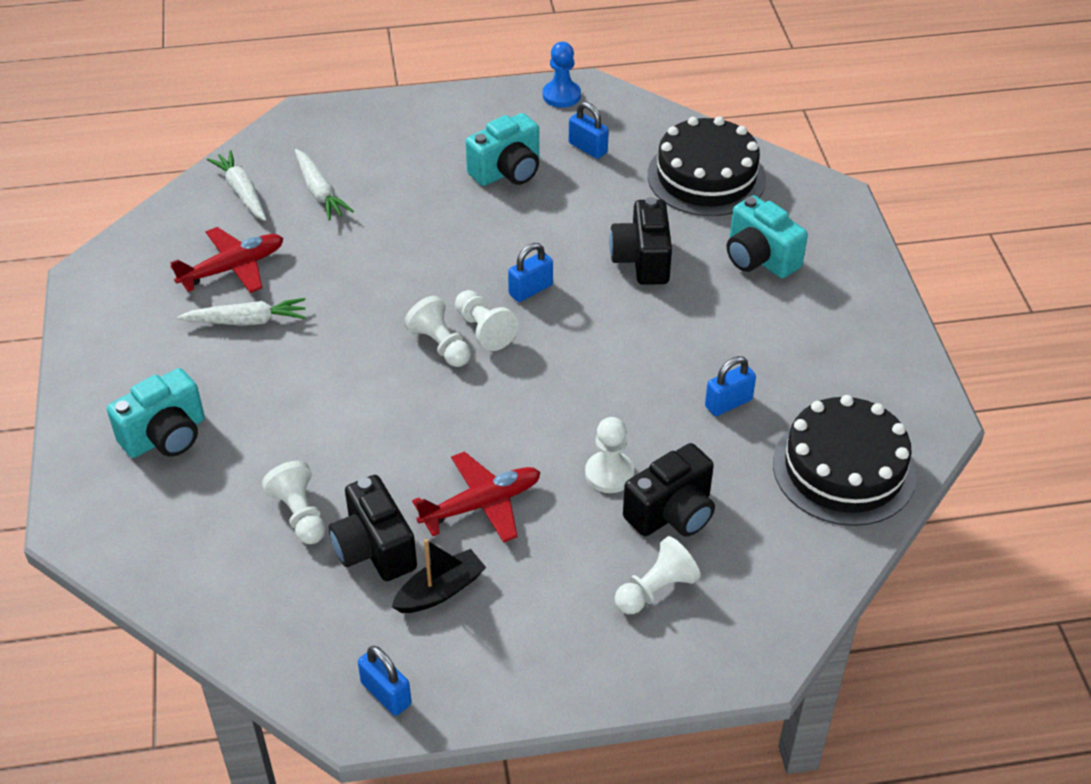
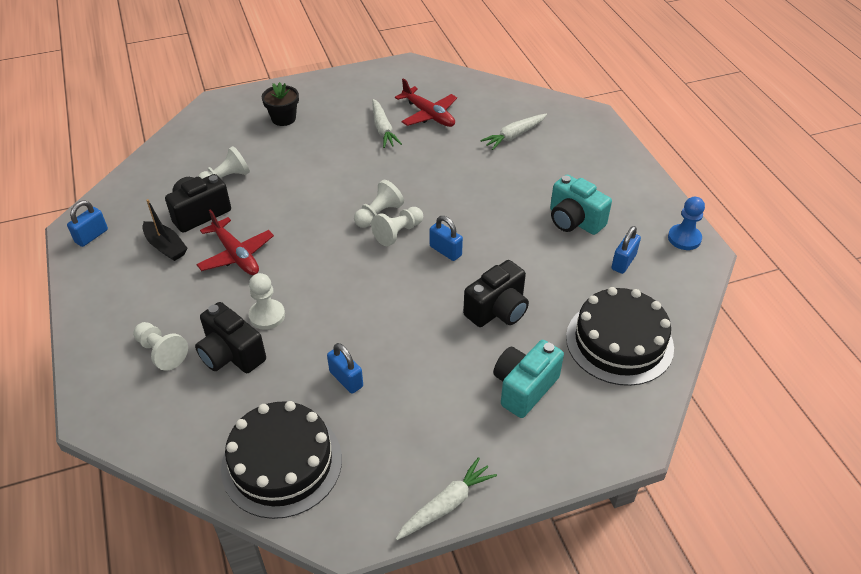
camera: 80 degrees right, 0 degrees up
turquoise camera [107,368,205,458] -> black flower pot [262,82,299,126]
white carrot [207,150,267,221] -> white carrot moved to [396,457,497,540]
black camera [609,197,672,285] -> black camera turned 150 degrees clockwise [463,260,529,327]

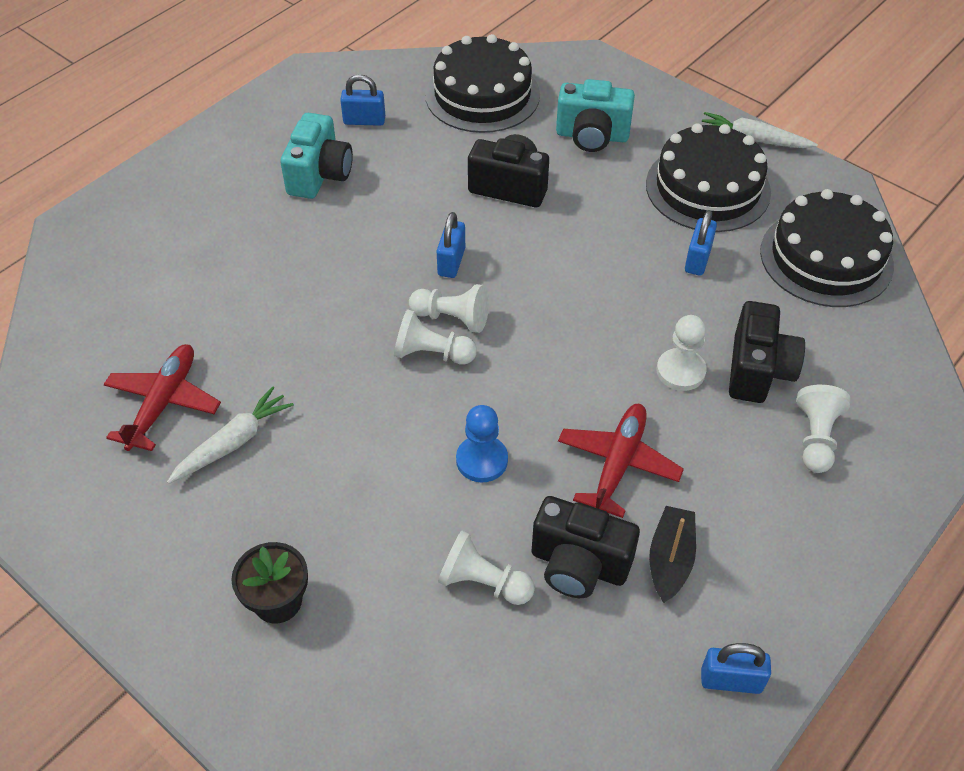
camera: 120 degrees left, 5 degrees up
white carrot [480,114,547,150] -> none
blue pawn [668,197,705,250] -> blue pawn moved to [456,405,508,483]
none -> black cake [646,123,771,232]

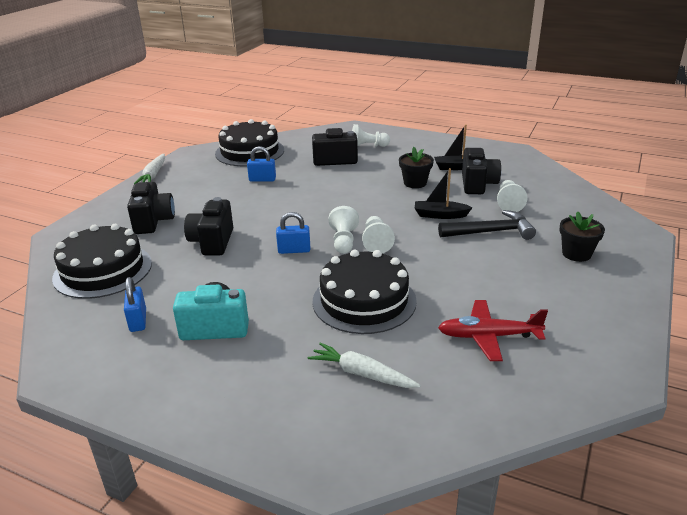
camera: 105 degrees left, 20 degrees down
white carrot [167,386,294,484] -> white carrot moved to [308,343,421,388]
blue pawn [456,405,508,483] -> black boat [414,168,473,219]
turquoise camera [556,79,635,152] -> black camera [127,182,175,234]
red plane [558,404,684,518] -> black flower pot [399,147,434,188]
black cake [646,123,771,232] -> black cake moved to [313,249,417,334]
white pawn [657,315,707,391] -> none
blue padlock [701,643,771,694] -> none
none -> black hammer [438,210,536,240]

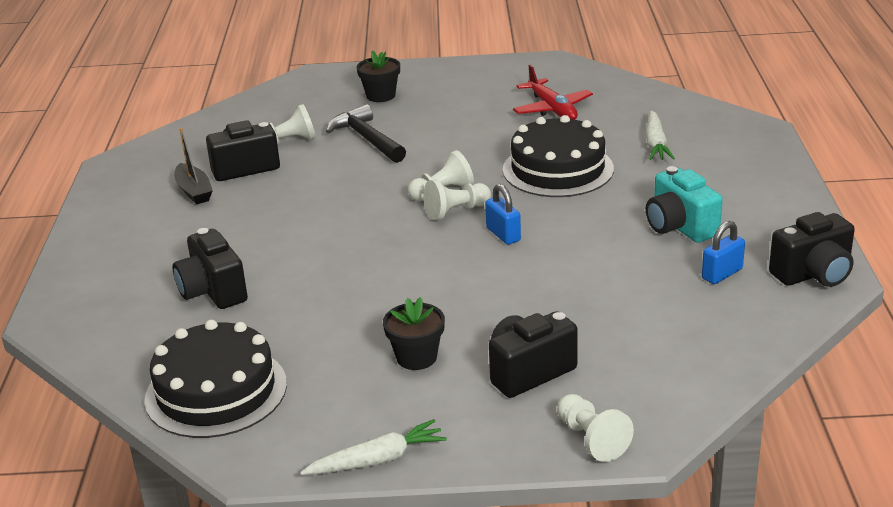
camera: 115 degrees left, 0 degrees up
black cake [52,224,152,299] -> none
black camera [184,197,233,255] -> black camera moved to [769,212,855,287]
blue padlock [247,146,276,181] -> none
white pawn [352,124,390,147] -> white pawn moved to [557,394,634,462]
black flower pot [399,147,434,188] -> black flower pot moved to [383,297,445,370]
black boat [414,168,473,219] -> none

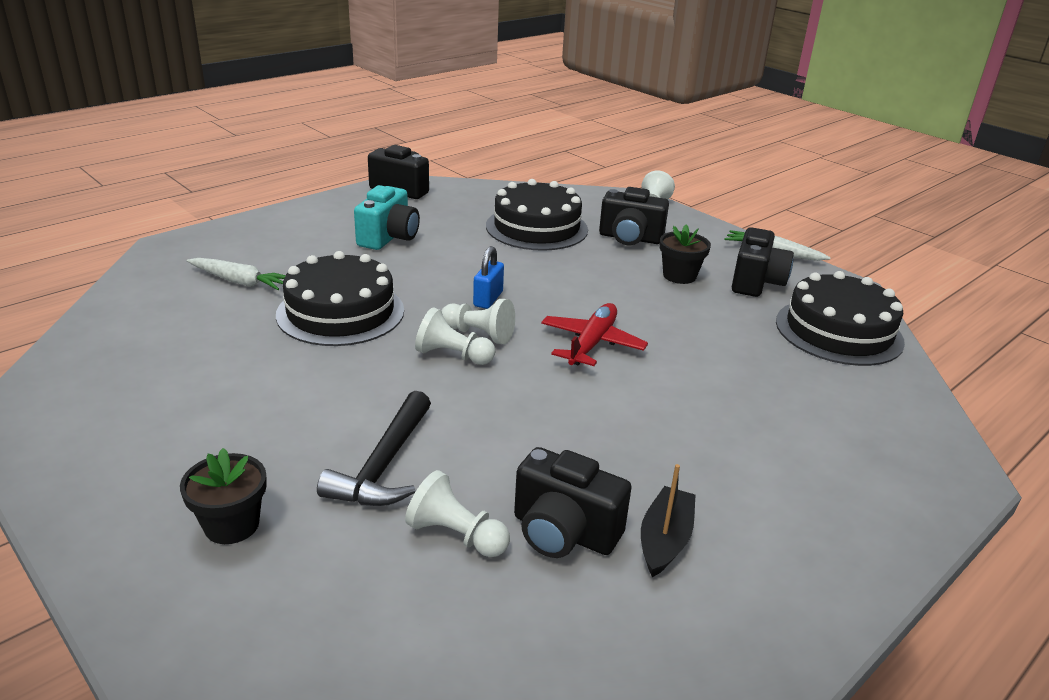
camera: 135 degrees left, 0 degrees up
black camera [173,228,248,309] -> black camera moved to [732,227,794,297]
red plane [513,65,593,120] -> red plane moved to [541,303,648,366]
white carrot [646,110,675,160] -> white carrot turned 60 degrees clockwise [187,258,286,290]
blue padlock [702,221,745,284] -> none
none -> black cake [486,179,588,251]

